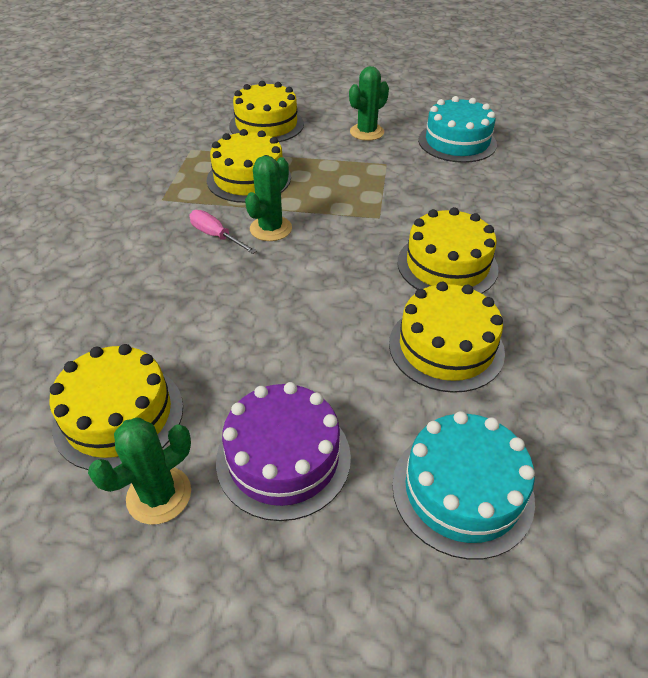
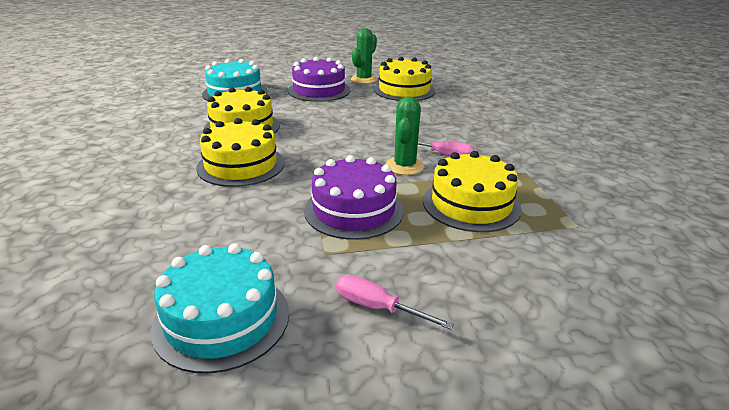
camera: 160 degrees right, 15 degrees down
yellow cake [229,81,304,142] -> none
green cactus [349,66,389,141] -> pink screwdriver [336,275,454,330]
none -> purple cake [304,155,404,240]

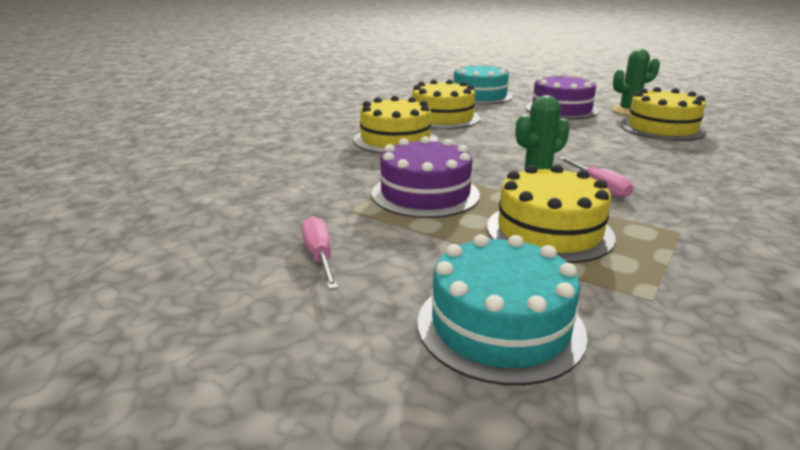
camera: 45 degrees right, 5 degrees down
turquoise cake [150,243,289,373] -> turquoise cake moved to [417,235,588,386]

